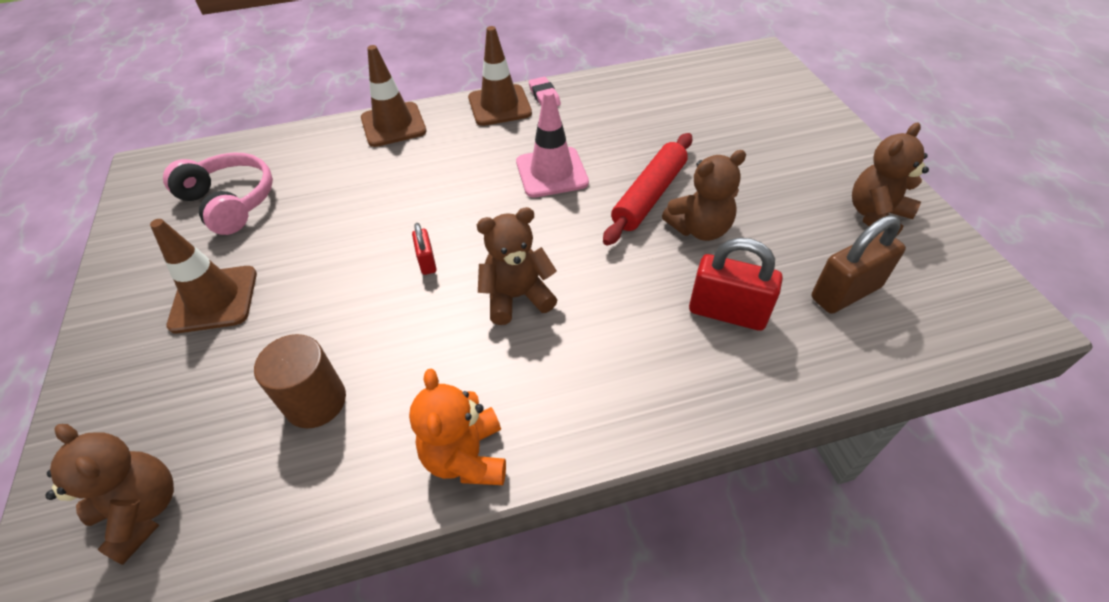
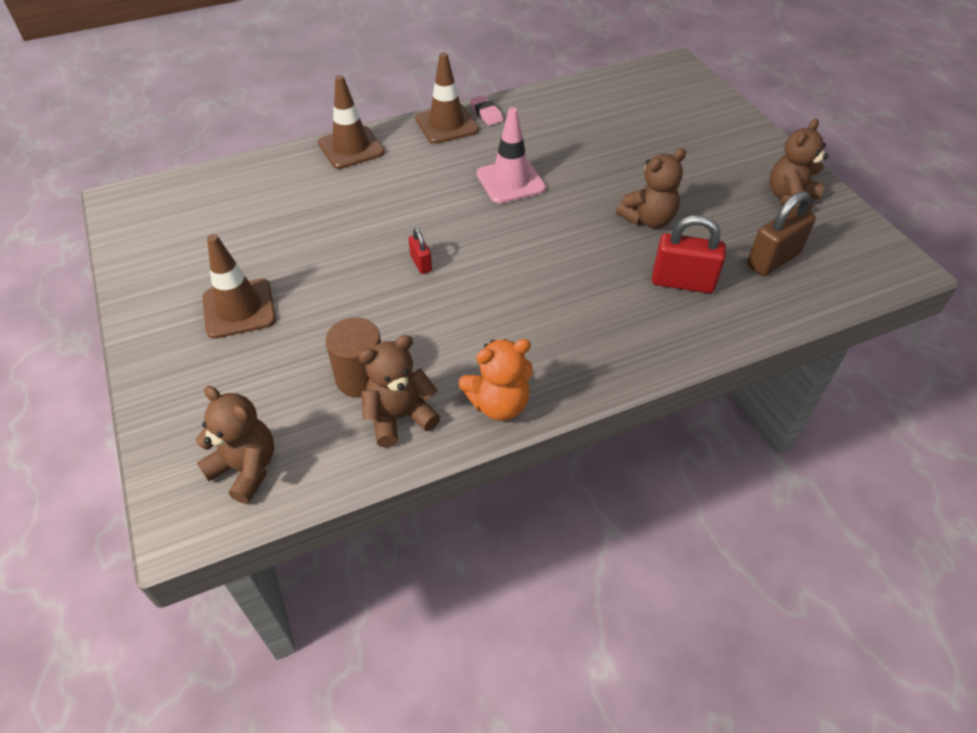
camera: 10 degrees left, 0 degrees up
pink headphones [163,153,273,235] -> none
orange teddy bear [409,368,506,485] -> orange teddy bear turned 90 degrees counterclockwise [458,339,533,421]
brown teddy bear [477,207,557,325] -> brown teddy bear moved to [359,335,440,448]
red rolling pin [603,133,692,246] -> none

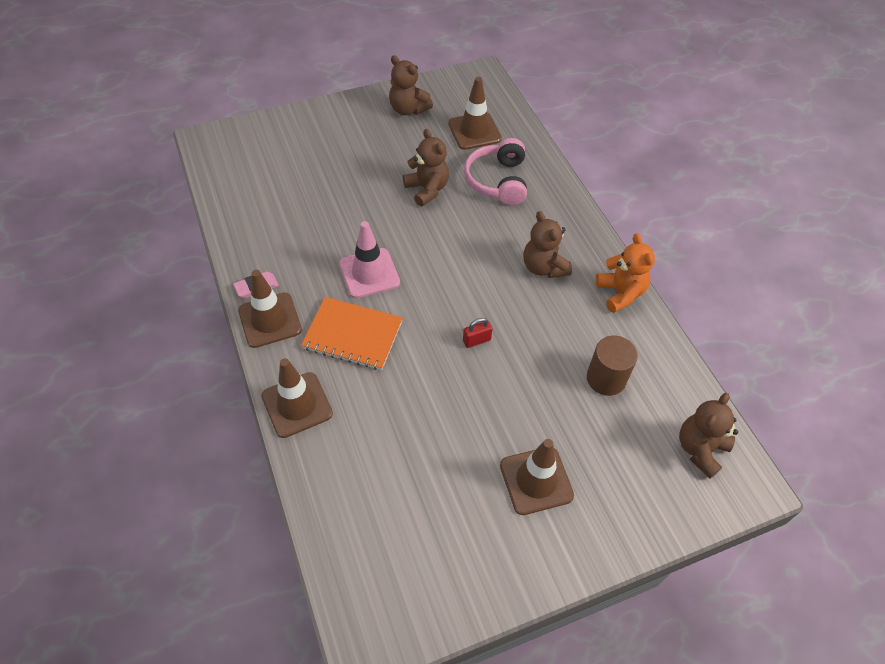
camera: 90 degrees left, 5 degrees up
brown teddy bear [359,335,440,448] -> brown teddy bear moved to [523,211,572,278]
red padlock [652,215,726,293] -> pink headphones [464,138,527,205]
brown padlock [747,191,816,276] -> brown traffic cone [448,77,502,150]
none -> orange notebook [301,297,403,370]

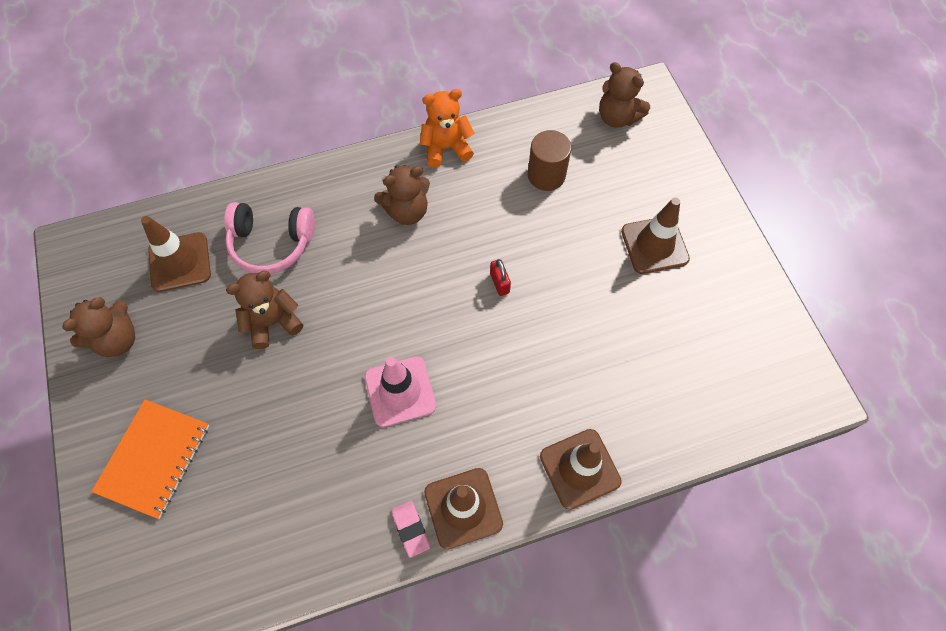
camera: 85 degrees left, 10 degrees up
orange notebook [301,297,403,370] -> orange notebook moved to [91,400,209,519]

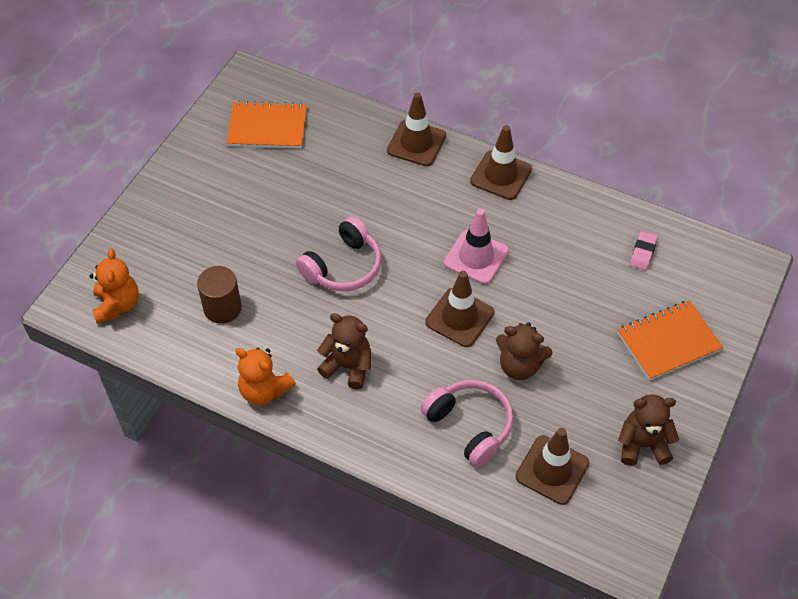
camera: 135 degrees left, 10 degrees down
pink eraser [391,501,430,558] -> pink eraser moved to [630,231,658,270]
red padlock [490,259,511,296] -> pink headphones [296,216,382,291]
brown teddy bear [599,62,650,128] -> orange teddy bear [90,249,139,324]
brown traffic cone [621,198,690,274] -> brown traffic cone moved to [425,271,494,347]
none -> orange notebook [227,101,307,149]

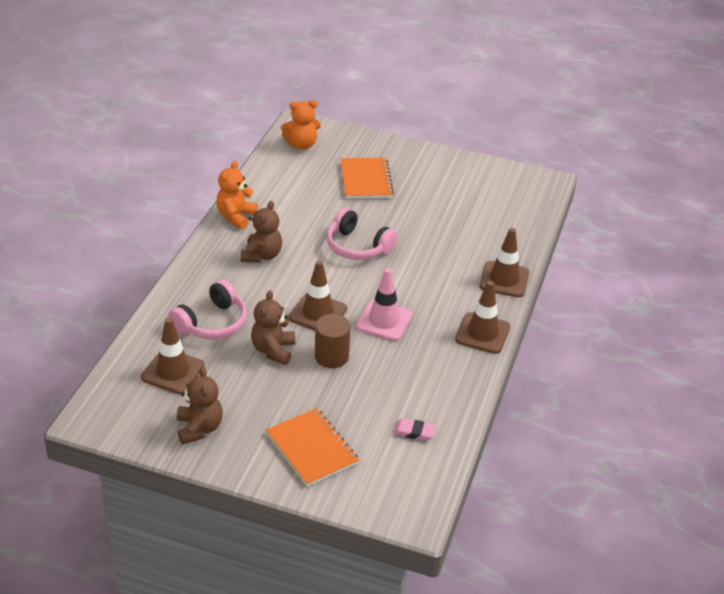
camera: 80 degrees right, 15 degrees down
brown cylinder [197,266,242,324] -> brown cylinder moved to [315,314,351,368]
orange notebook [227,101,307,149] -> orange notebook moved to [340,158,394,199]

